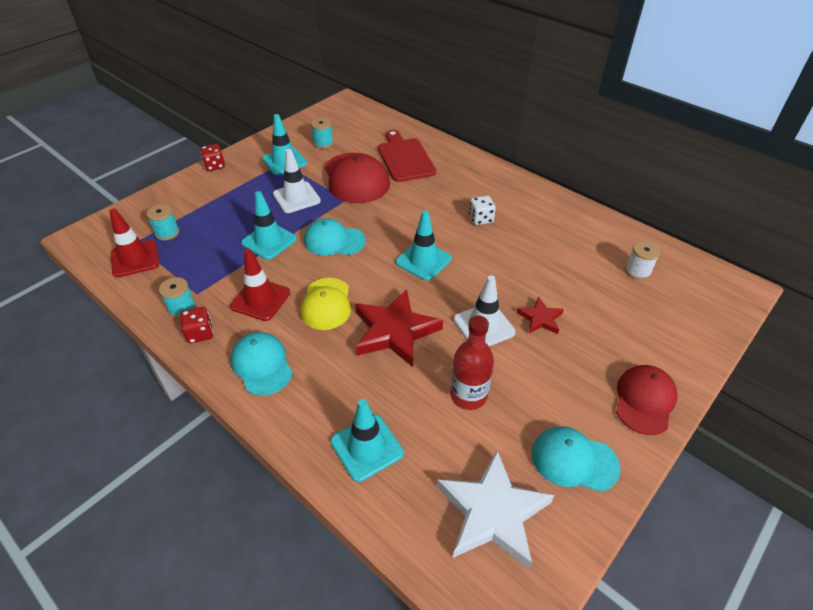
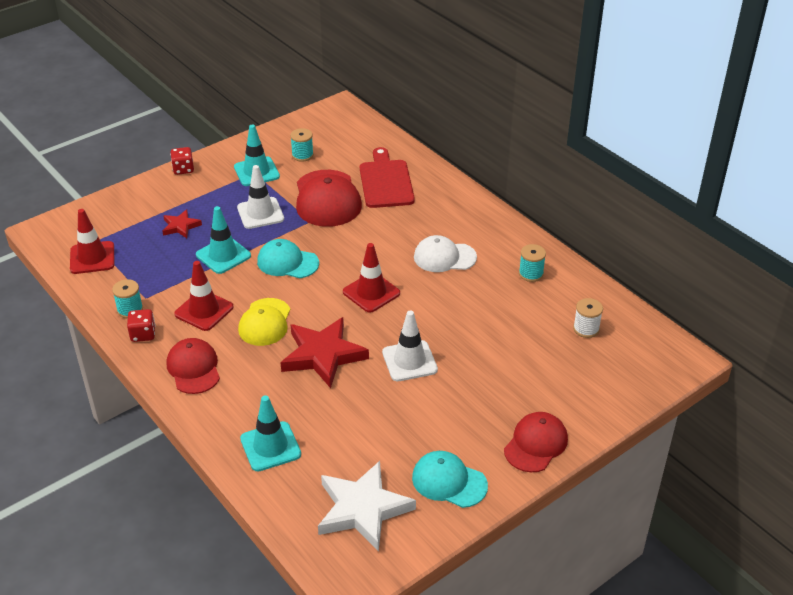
camera: 10 degrees right, 5 degrees down
turquoise spool [146,204,179,241] -> turquoise spool moved to [519,244,546,282]
turquoise cap [230,332,293,396] -> red cap [167,338,220,394]
turquoise traffic cone [396,210,452,281] -> red traffic cone [343,243,400,313]
red bottle [450,316,494,410] -> none
white dice [469,196,496,225] -> white cap [414,235,477,272]
red star [517,297,564,334] -> red star moved to [162,209,202,238]

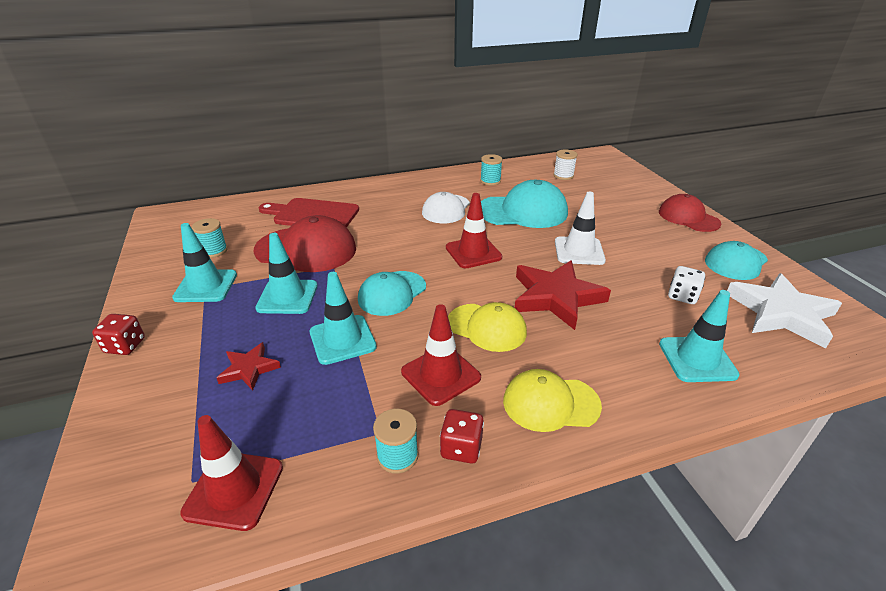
camera: 70 degrees left, 5 degrees down
red cap [167,338,220,394] -> yellow cap [503,369,602,432]
white traffic cone [237,165,284,229] -> turquoise traffic cone [255,233,318,314]
none -> turquoise cap [481,180,568,228]
none -> white dice [668,266,705,304]

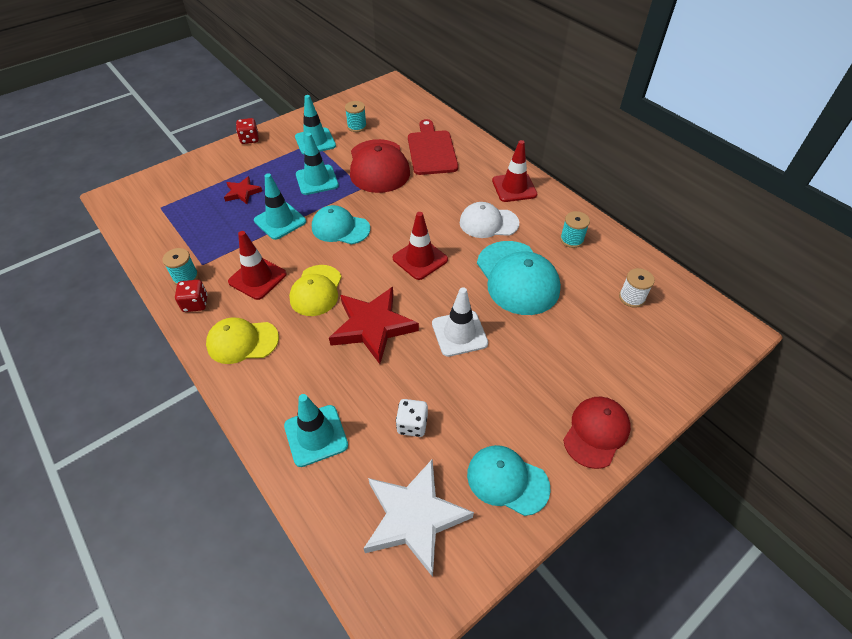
camera: 70 degrees right, 15 degrees up
red traffic cone [180,415,283,531] -> red traffic cone moved to [492,140,537,202]
yellow cap [503,369,602,432] -> yellow cap turned 75 degrees counterclockwise [206,318,279,364]

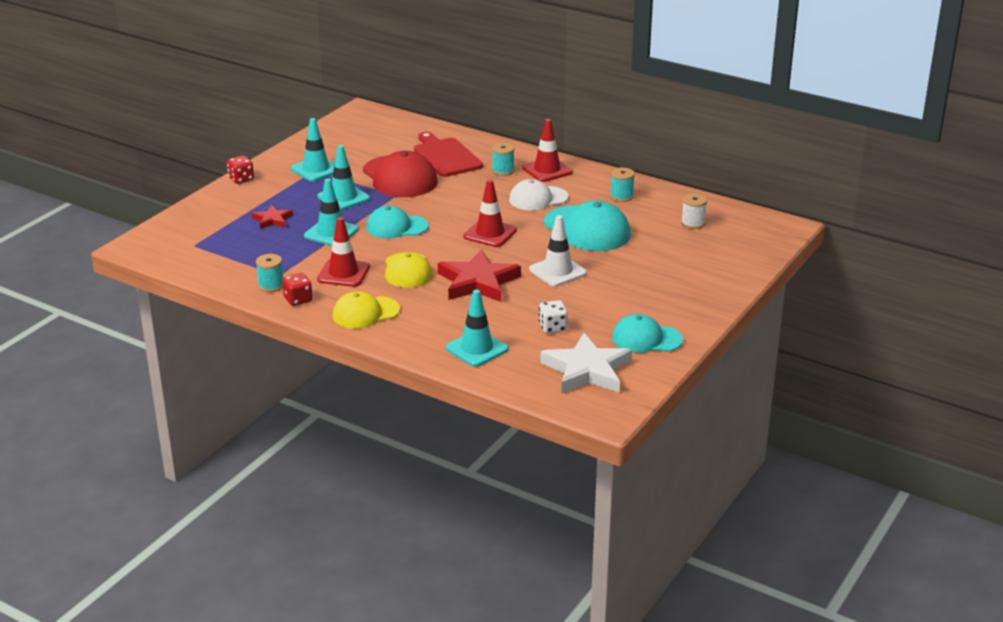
camera: 20 degrees left, 20 degrees down
turquoise spool [345,101,367,132] -> turquoise spool moved to [492,143,515,176]
red cap [563,397,631,469] -> none

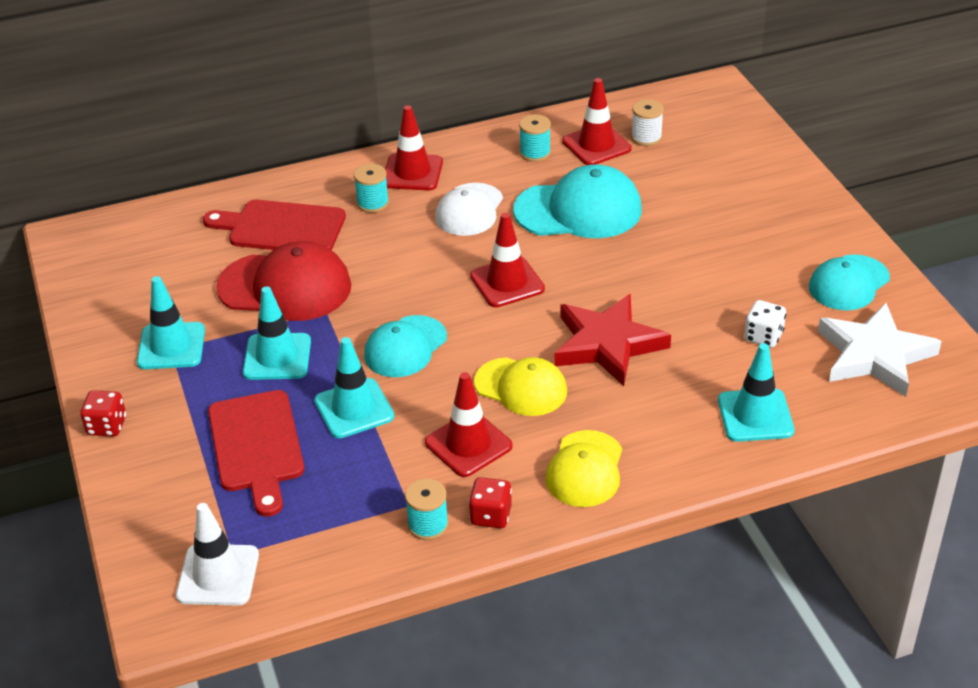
camera: 50 degrees left, 10 degrees up
red star [252,205,293,229] -> red cutting board [208,390,304,517]
white traffic cone [529,215,587,287] -> white traffic cone moved to [176,503,259,606]
none -> red traffic cone [562,78,632,165]

